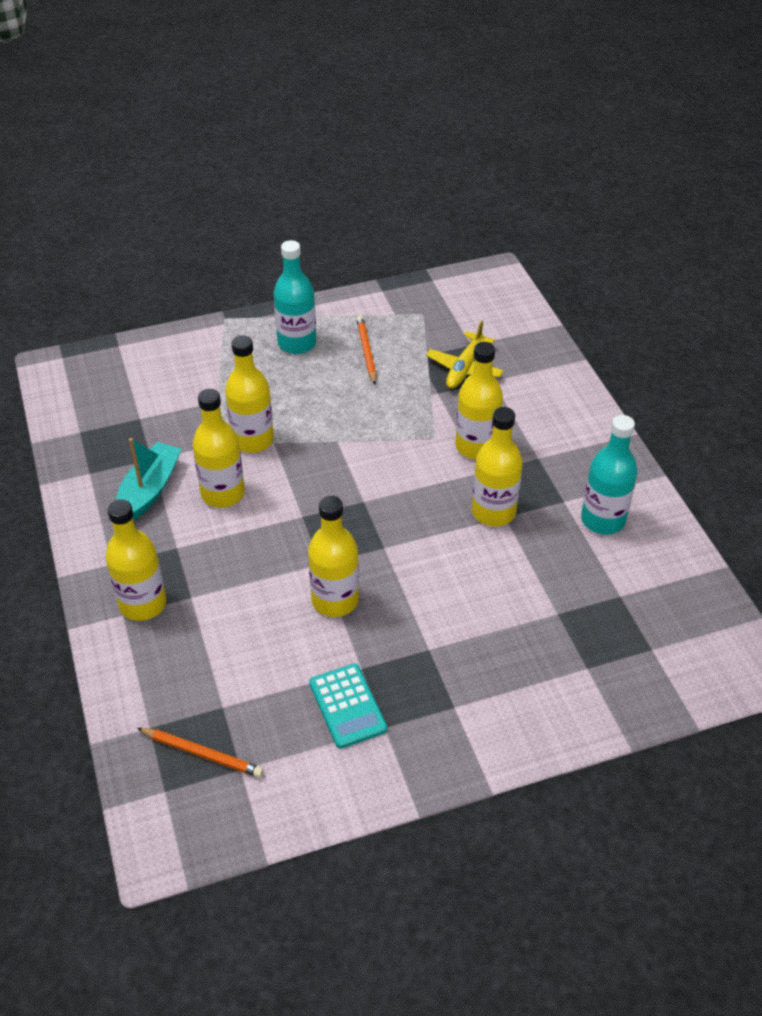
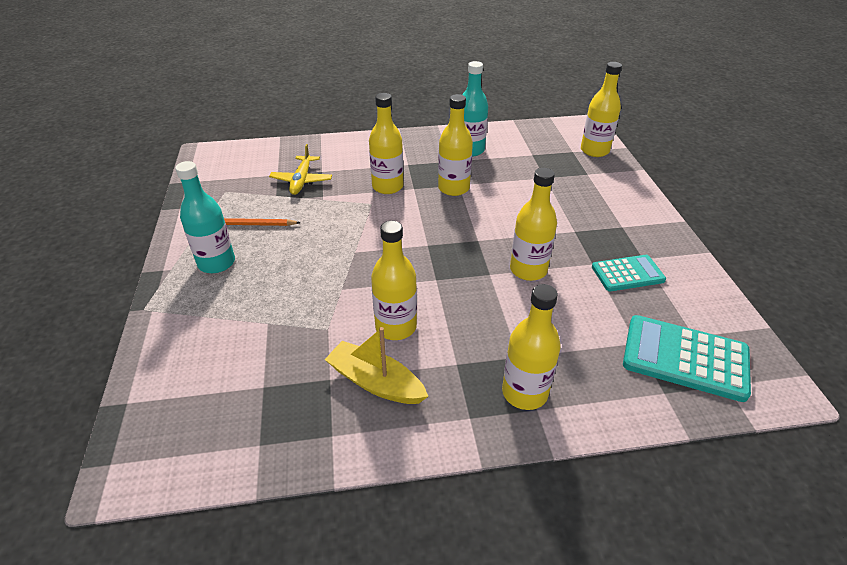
camera: 80 degrees left, 5 degrees down
turquoise boat [116,438,181,521] -> yellow boat [324,327,429,404]
orange pencil [137,728,264,778] -> turquoise calculator [623,315,751,402]
yellow bottle [225,336,274,453] -> yellow bottle moved to [581,62,622,157]
yellow plane [426,321,504,389] -> yellow plane turned 60 degrees clockwise [269,144,332,195]

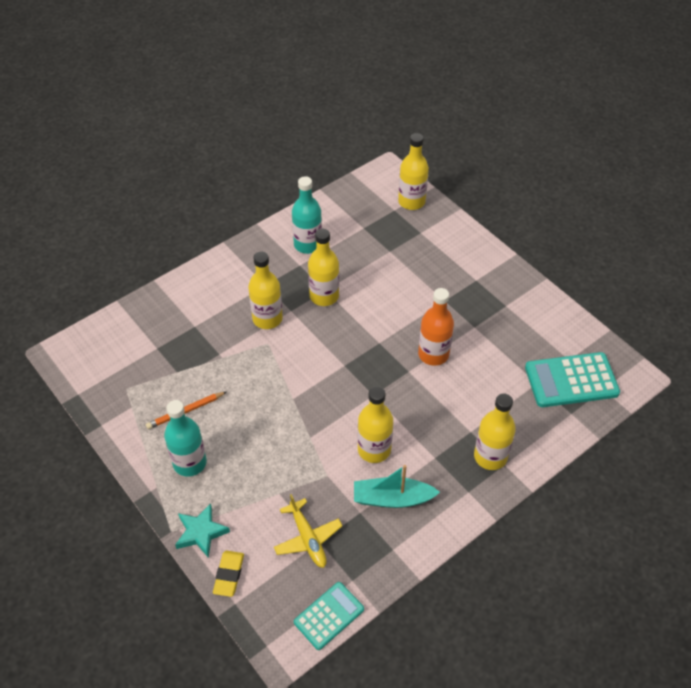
camera: 30 degrees left, 10 degrees up
yellow plane [269,144,332,195] -> yellow plane moved to [274,494,343,568]
yellow boat [324,327,429,404] -> turquoise boat [354,465,440,508]
yellow bottle [510,168,557,281] -> orange bottle [418,288,454,366]
turquoise calculator [592,255,666,291] -> turquoise calculator moved to [294,582,364,650]
none -> turquoise star [175,503,230,558]
none -> yellow eraser [213,551,244,597]

